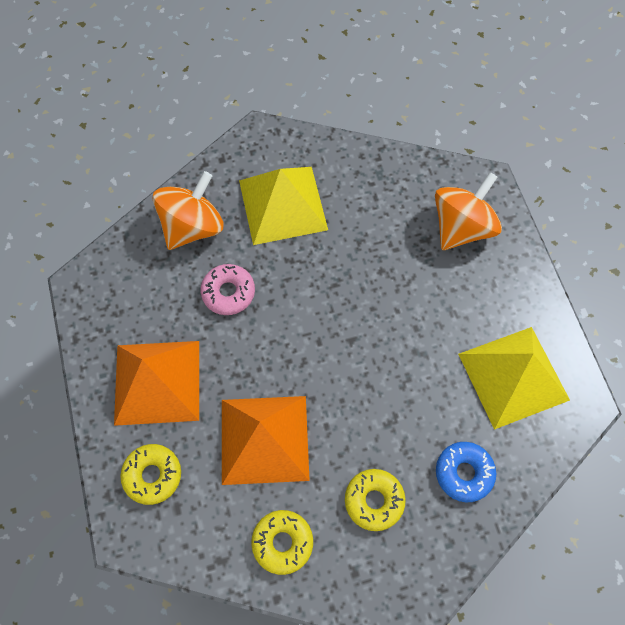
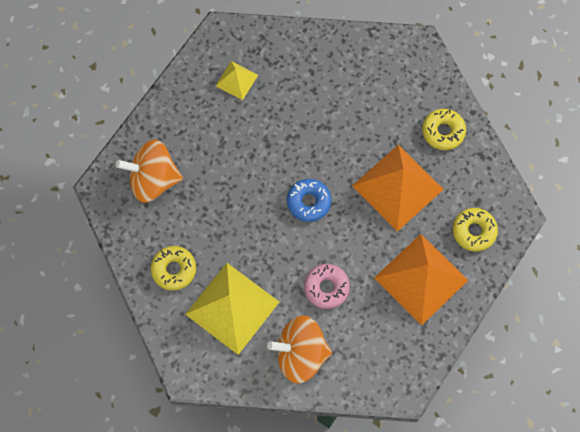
camera: 130 degrees left, 5 degrees up
yellow donut [345,469,406,531] -> yellow donut moved to [151,246,196,291]
blue donut [436,442,496,502] -> blue donut moved to [287,179,331,222]
yellow pyramid [458,327,570,430] -> yellow pyramid [216,61,258,100], size x0.50

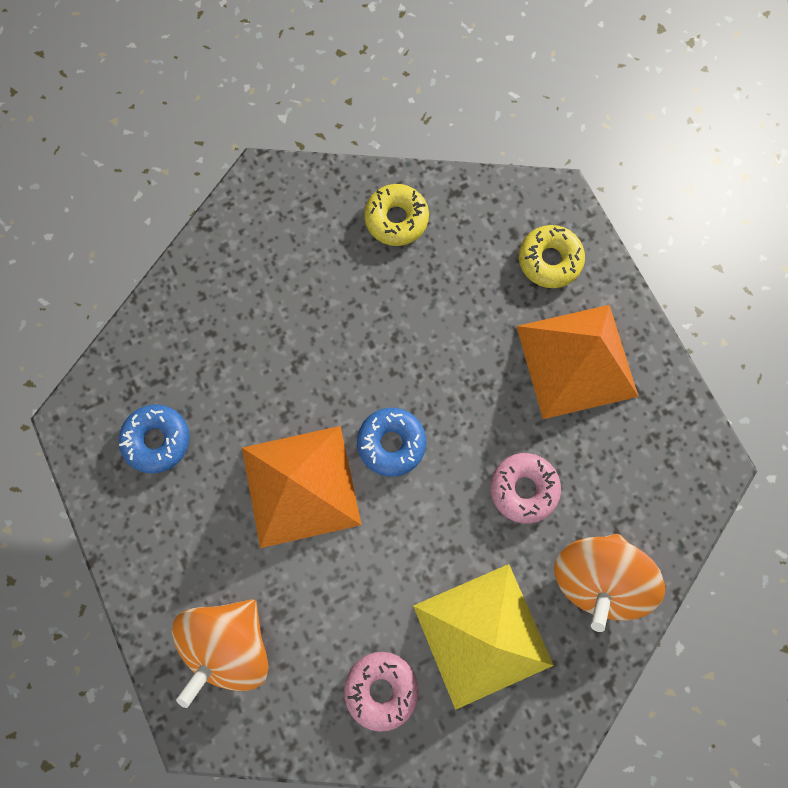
camera: 60 degrees left, 5 degrees up
yellow donut [151,246,196,291] -> pink donut [344,652,419,732]
yellow pyramid [216,61,258,100] -> blue donut [119,405,189,473]
orange pyramid [352,145,444,232] -> orange pyramid moved to [242,426,362,548]

